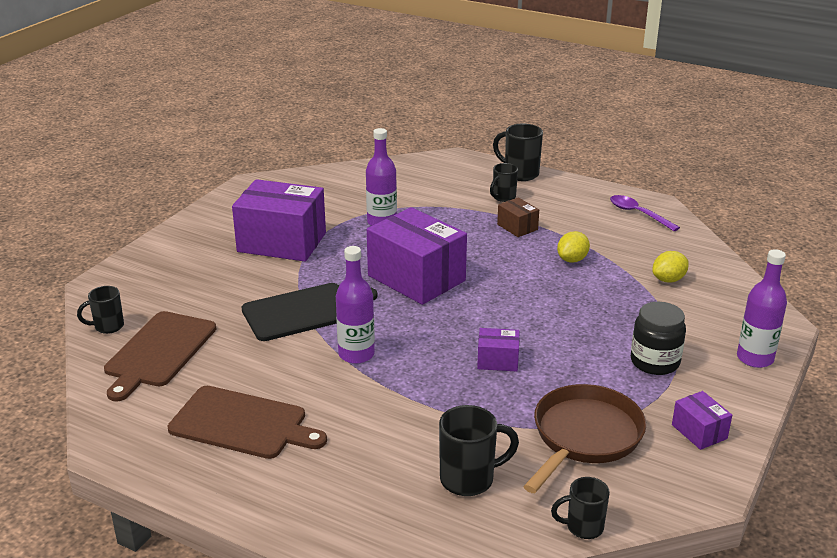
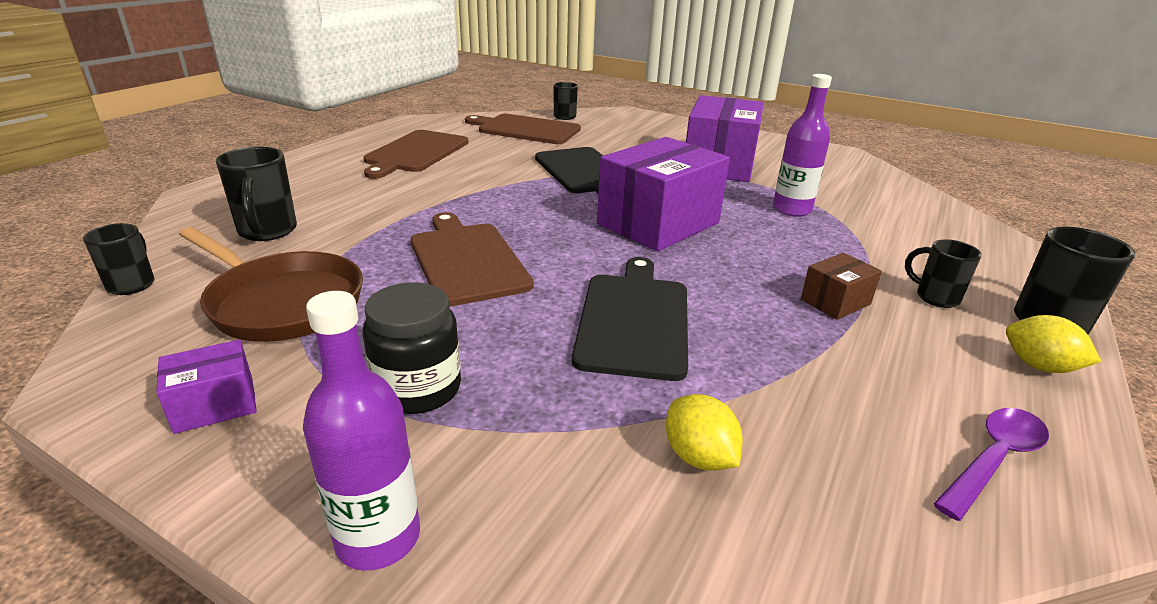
camera: 90 degrees right, 0 degrees up
purple bottle [336,246,375,364] -> none
purple box [477,328,520,371] -> brown cutting board [411,212,534,306]
yellow lemon [557,231,590,263] -> yellow lemon moved to [1006,315,1101,373]
none -> black cutting board [572,257,688,381]

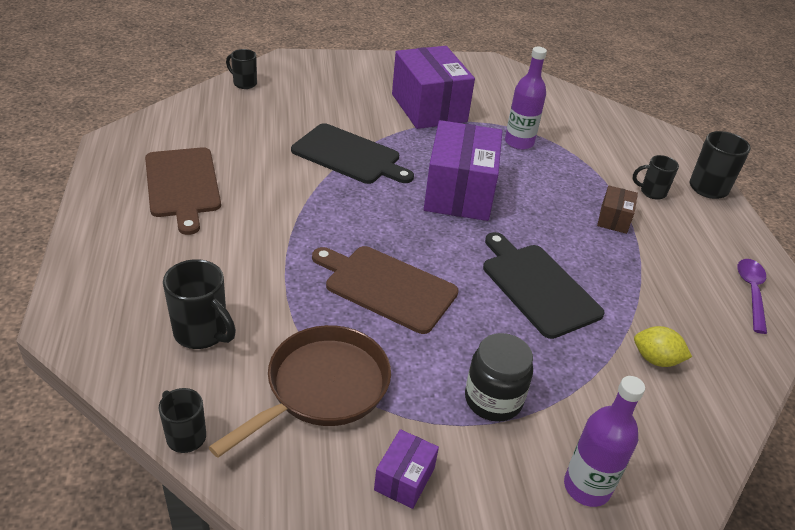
camera: 40 degrees left, 10 degrees up
brown pan [179,227,363,342] -> brown pan turned 45 degrees counterclockwise [209,325,391,458]
brown cutting board [465,114,581,144] -> none
yellow lemon [1006,315,1101,373] -> none

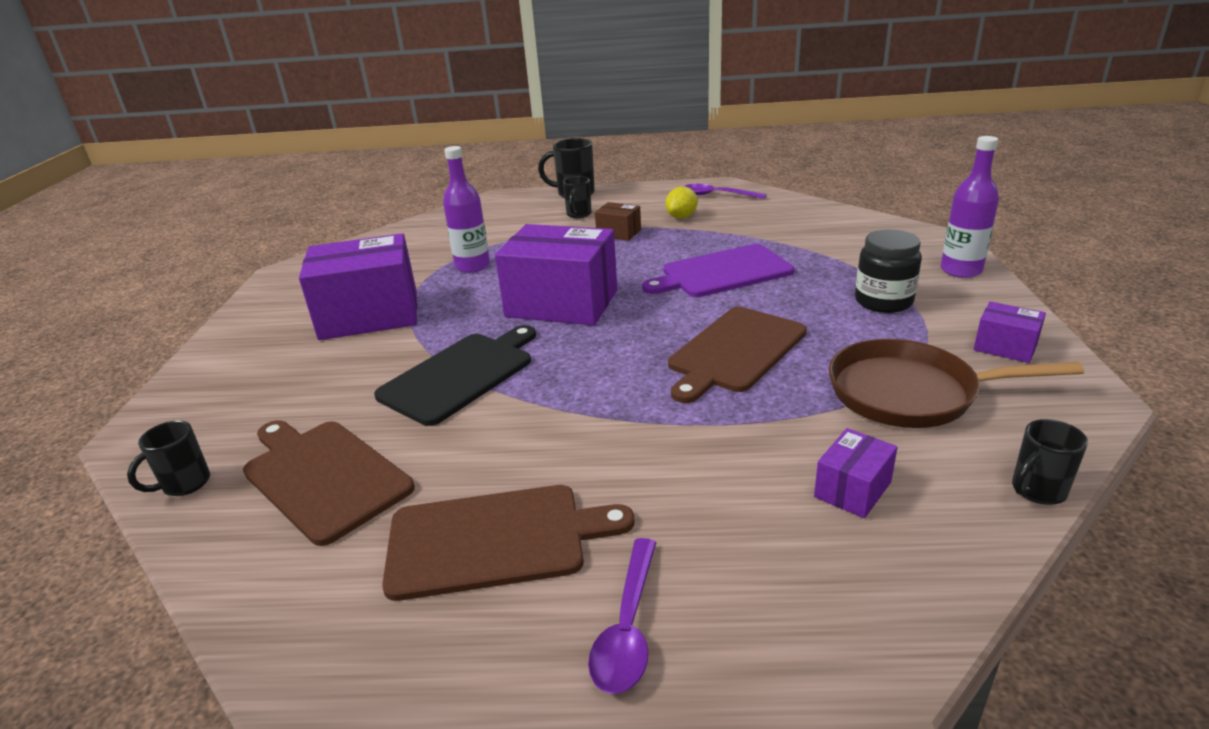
camera: 75 degrees left, 10 degrees down
black mug [163,259,236,349] -> purple box [814,428,898,518]
brown pan [209,325,391,458] -> brown pan turned 45 degrees counterclockwise [829,339,1084,428]
black cutting board [483,232,605,339] -> purple cutting board [642,244,794,297]
yellow lemon [634,326,692,367] -> yellow lemon moved to [665,187,698,219]
none -> brown cutting board [243,420,415,546]
none -> purple spoon [588,538,657,694]

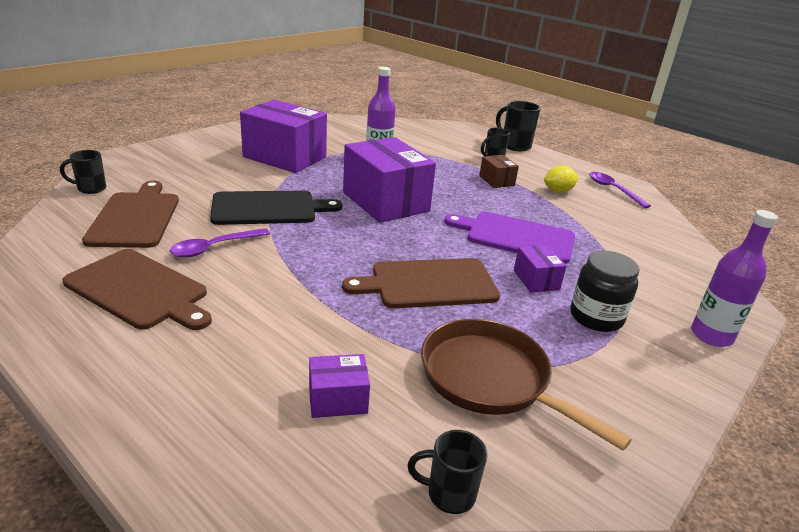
camera: 35 degrees right, 0 degrees up
purple spoon [588,538,657,694] -> purple spoon moved to [169,228,270,257]
purple box [973,301,1046,363] -> purple box moved to [514,245,567,293]

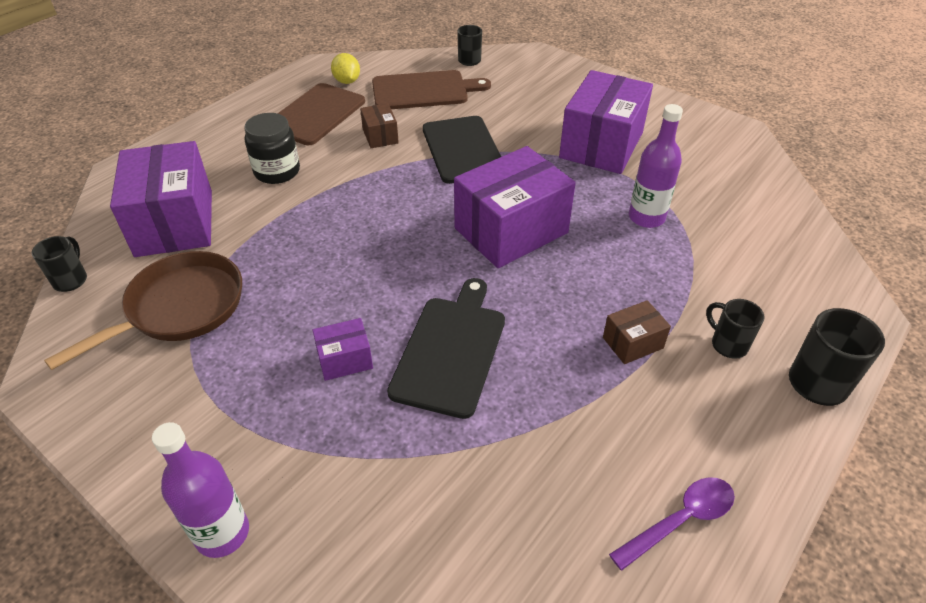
camera: 90 degrees right, 15 degrees up
purple spoon [169,228,270,257] -> brown box [360,103,399,148]
purple box [309,354,370,418] -> purple box [110,141,212,257], size x2.19
brown cutting board [342,258,500,308] -> none
purple cutting board [444,212,575,264] -> black cutting board [387,278,505,419]
yellow lemon [544,165,579,193] -> yellow lemon moved to [331,53,360,84]
black jar [570,251,639,332] -> black jar moved to [244,113,300,184]

